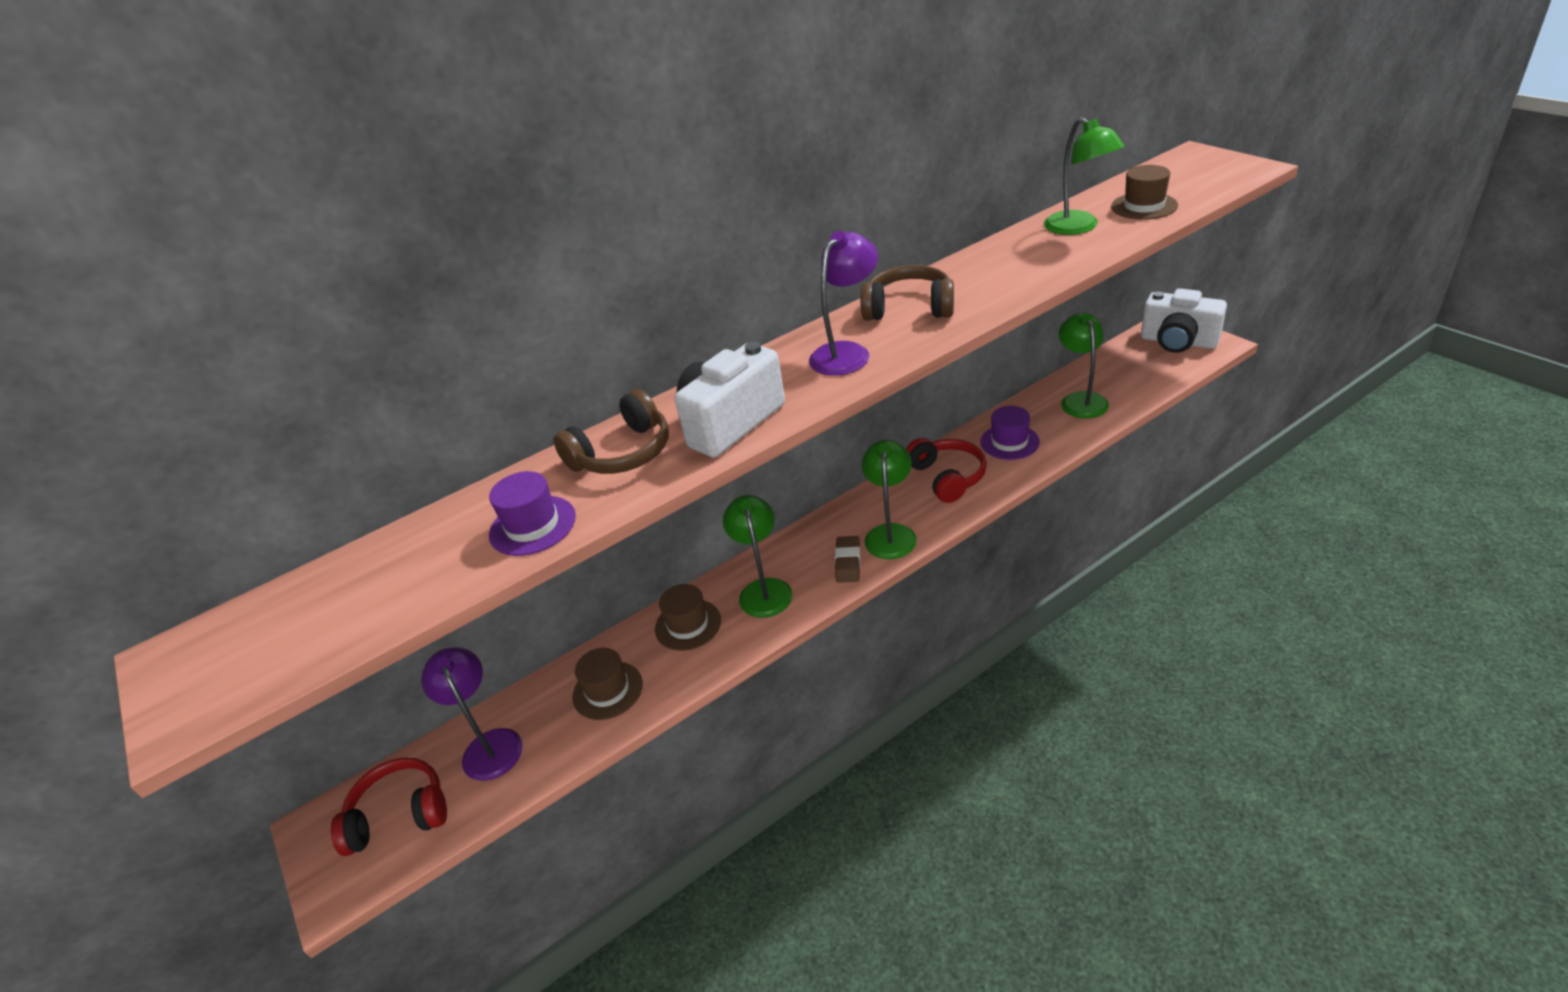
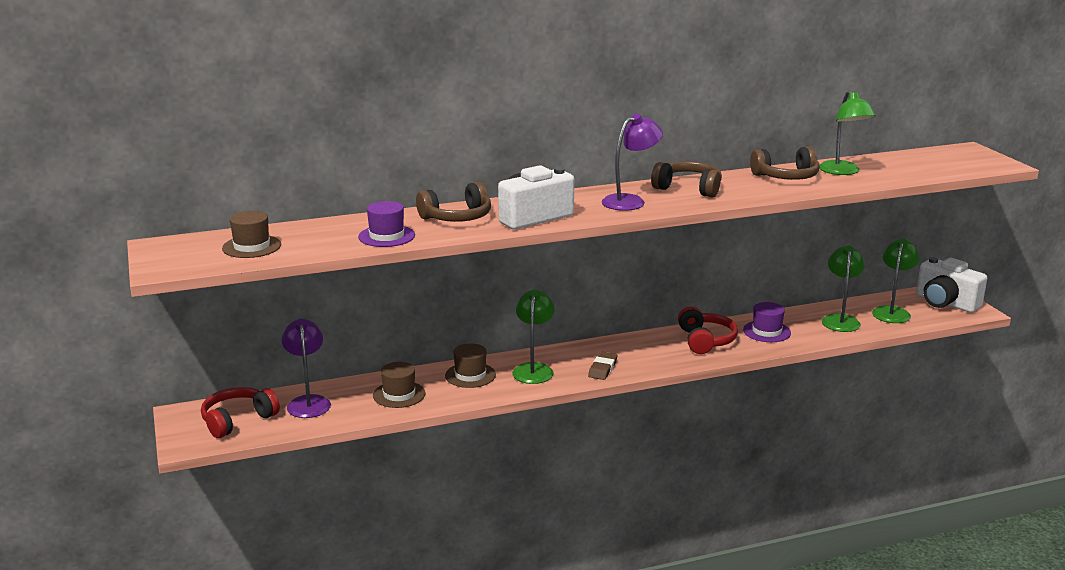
camera: 10 degrees right, 15 degrees down
red headphones [331,758,447,856] -> red headphones turned 45 degrees counterclockwise [201,387,280,438]
green lamp [861,440,917,559] -> green lamp moved to [872,238,919,323]
brown hat [1111,165,1178,220] -> brown hat moved to [222,211,281,258]
none -> brown headphones [750,147,819,180]

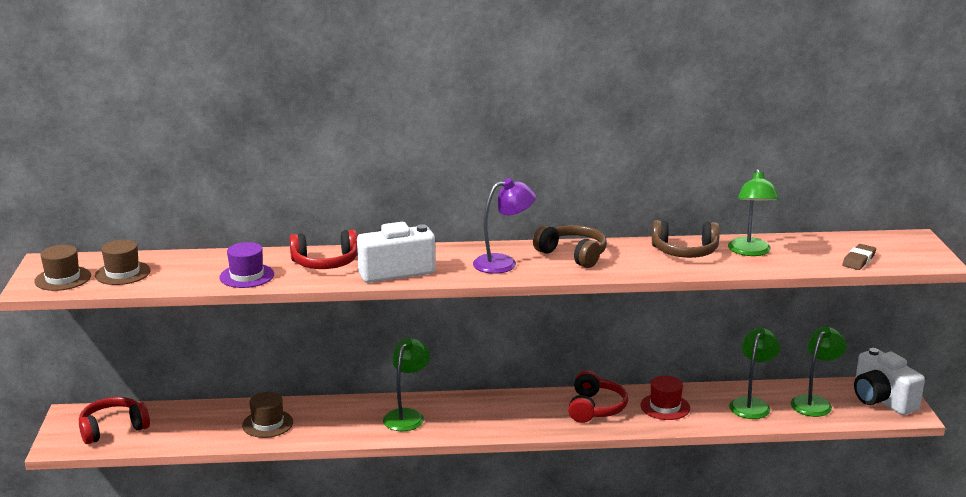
camera: 15 degrees right, 0 degrees up
purple lamp [282,319,331,418] -> none
brown headphones [416,182,491,222] -> red headphones [289,229,358,269]
brown hat [445,343,496,388] -> brown hat moved to [34,245,91,291]
brown eraser [588,352,617,380] -> brown eraser moved to [842,244,876,270]
purple hat [743,302,791,342] -> red hat [640,376,690,420]

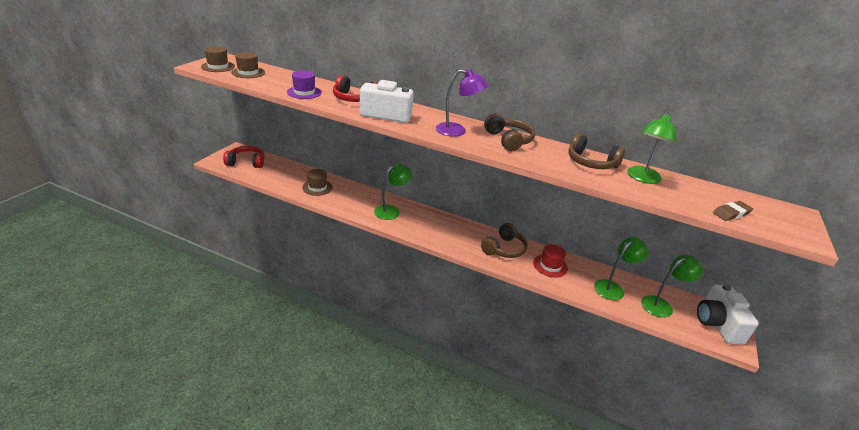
camera: 25 degrees right, 10 degrees up
red headphones [568,370,628,423] -> brown headphones [481,223,528,258]

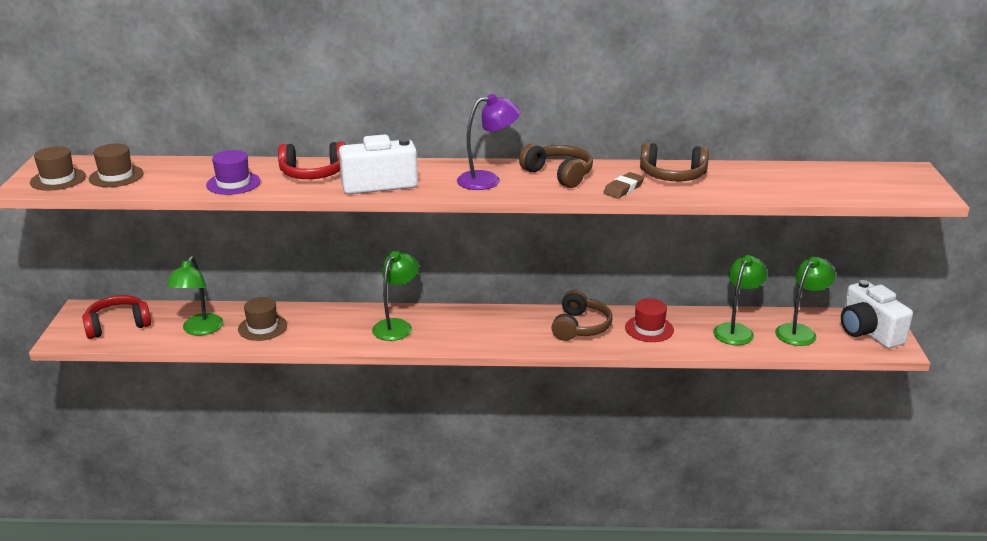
camera: 20 degrees left, 5 degrees down
green lamp [627,113,676,184] -> green lamp moved to [166,256,223,335]
brown eraser [713,201,753,221] -> brown eraser moved to [603,172,644,199]

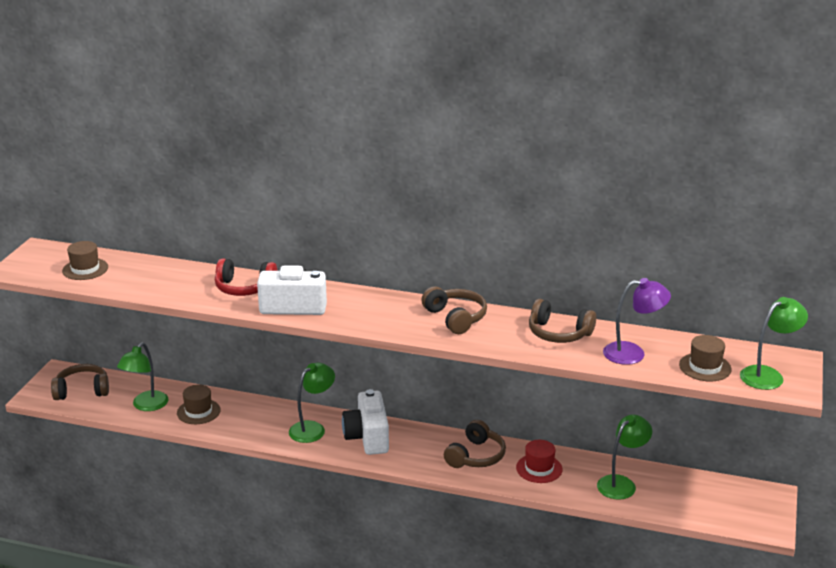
camera: 15 degrees right, 0 degrees up
brown hat [30,146,86,191] -> brown hat moved to [679,335,732,381]
red headphones [82,295,151,339] -> brown headphones [51,364,109,400]
purple hat [206,150,261,195] -> none
purple lamp [457,94,520,190] -> purple lamp moved to [603,278,671,365]
brown eraser [603,172,644,199] -> none
green lamp [775,257,835,346] -> green lamp moved to [740,297,808,390]
white camera [841,280,913,348] -> white camera moved to [342,389,389,455]

